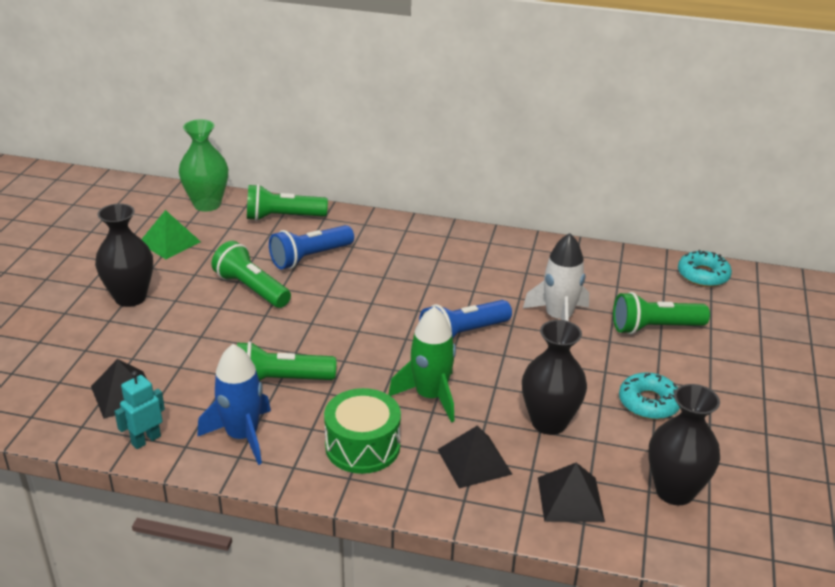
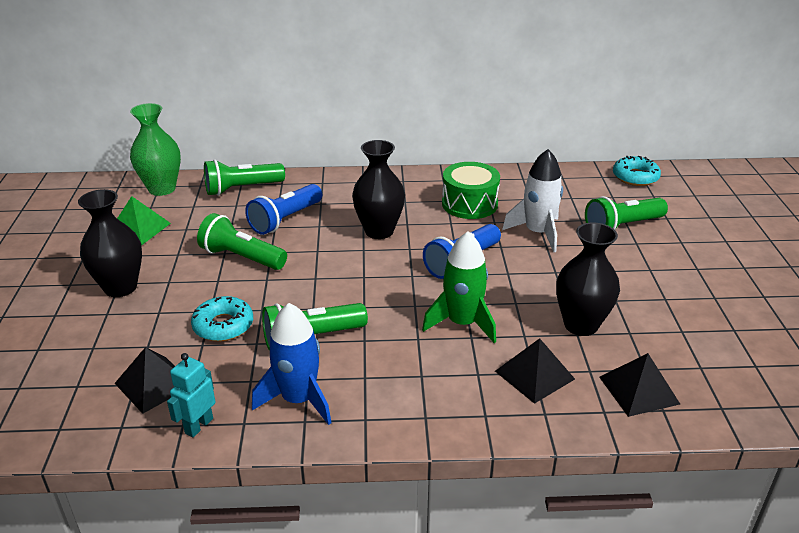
camera: 15 degrees left, 0 degrees up
green drum [324,388,401,474] -> green drum moved to [442,162,500,219]
turquoise donut [619,372,680,420] -> turquoise donut moved to [191,296,253,341]
black vase [648,384,720,505] -> black vase moved to [352,140,405,239]

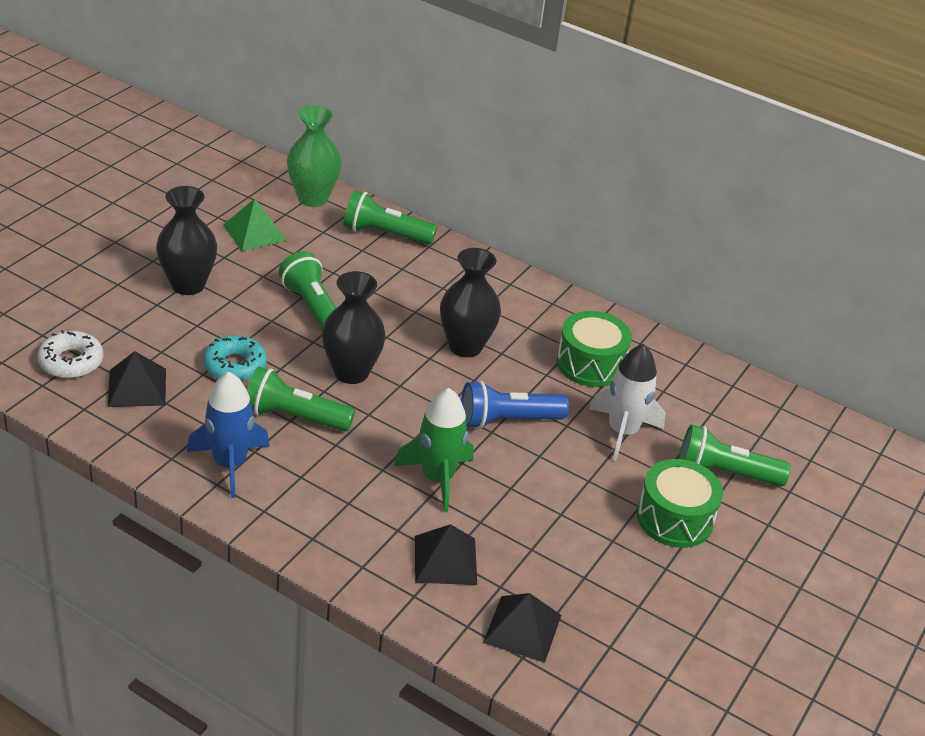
camera: 30 degrees right, 5 degrees up
turquoise robot [167,353,215,437] -> none
blue flashlight [245,184,322,235] -> none
black vase [556,222,620,336] -> black vase moved to [322,271,386,384]
turquoise donut [613,156,661,186] -> none
none -> white donut [37,330,104,379]
none -> green drum [637,459,723,548]

